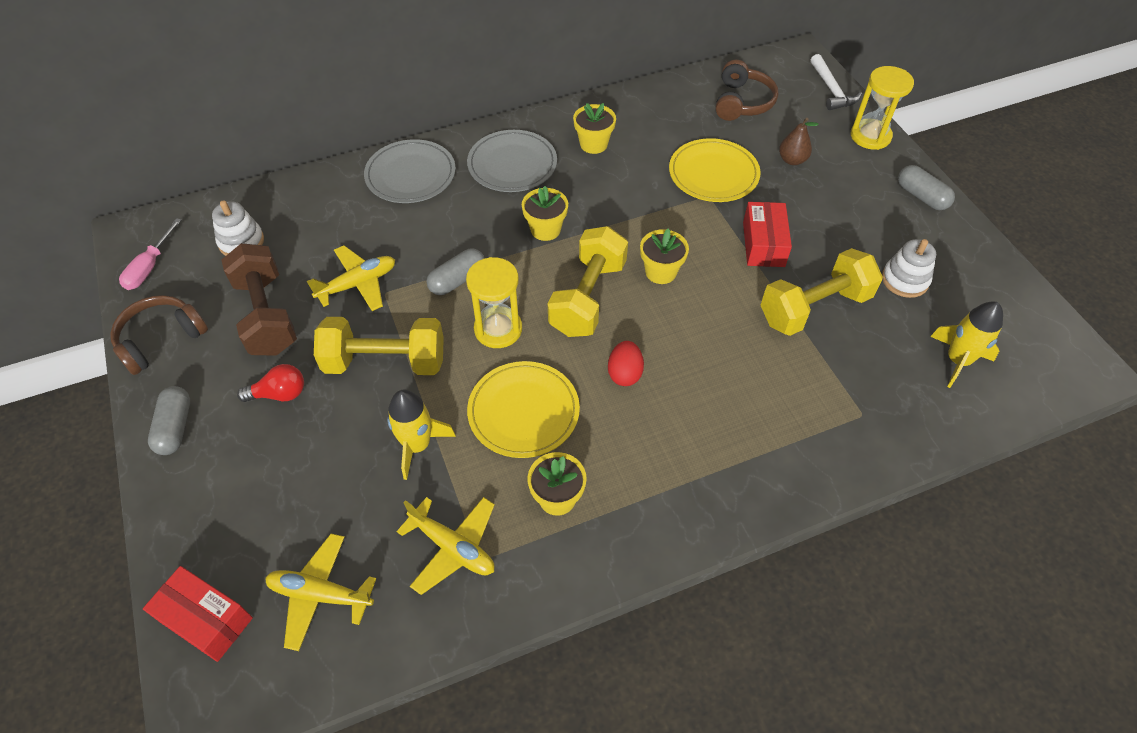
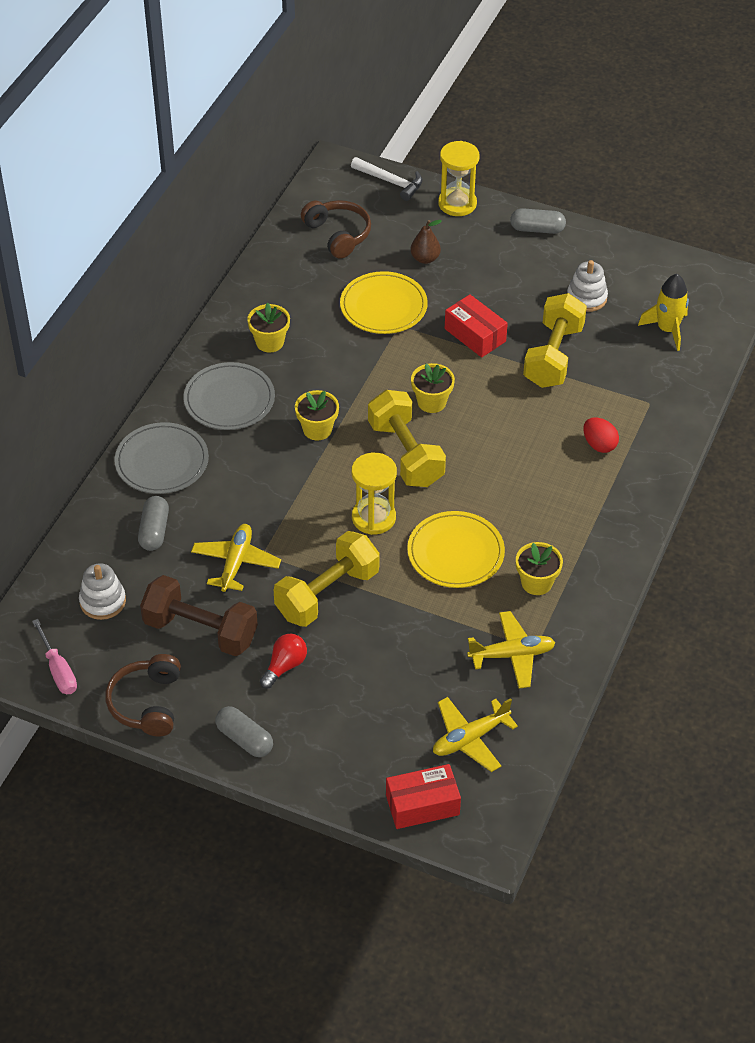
camera: 45 degrees left, 5 degrees down
yellow rocket [387,390,456,480] -> none
grey capsule [426,248,485,295] -> grey capsule moved to [138,496,169,551]
red egg [608,341,644,386] -> red egg moved to [583,417,619,453]

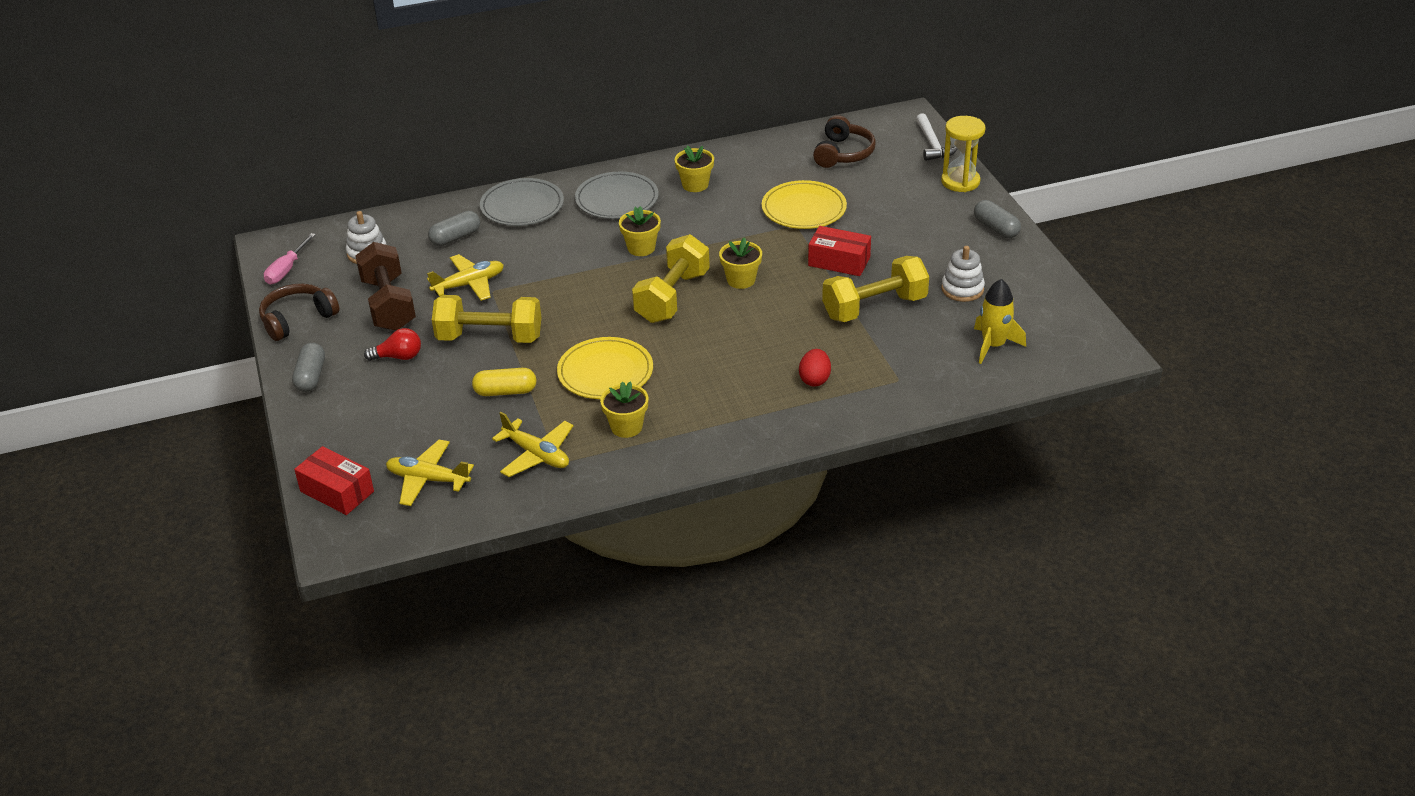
camera: 50 degrees right, 10 degrees down
yellow hourglass [351,453,397,535] -> none
brown pear [410,220,442,264] -> none
red box [445,294,508,358] -> red box turned 75 degrees counterclockwise [808,226,871,276]
none -> yellow capsule [472,368,537,396]

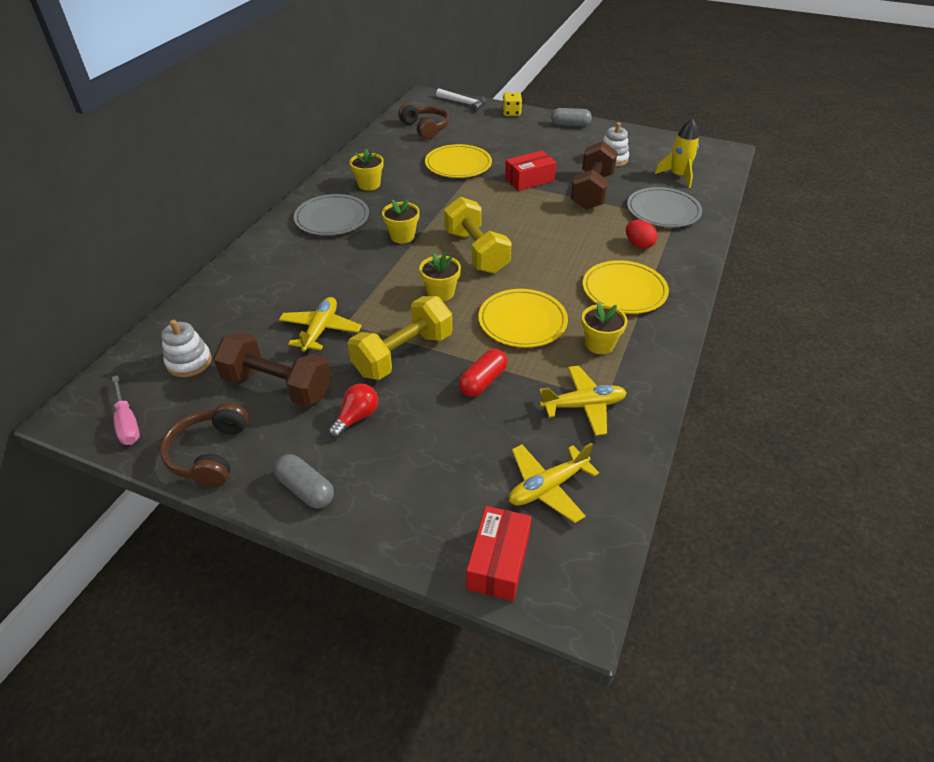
camera: 50 degrees left, 5 degrees up
red box [294,446,374,515] -> red box turned 60 degrees counterclockwise [466,506,532,601]
grey capsule [428,211,480,246] -> none
yellow capsule [472,368,537,396] -> red capsule [459,349,507,397]
grey plate [480,178,564,226] -> grey plate moved to [627,187,702,227]
yellow flower pot [719,237,762,289] -> yellow flower pot moved to [419,253,461,301]
yellow dumbbell [822,256,929,322] -> brown dumbbell [571,141,618,210]
yellow hourglass [941,116,986,192] -> yellow dice [503,92,522,116]
none -> yellow plate [583,260,669,314]

